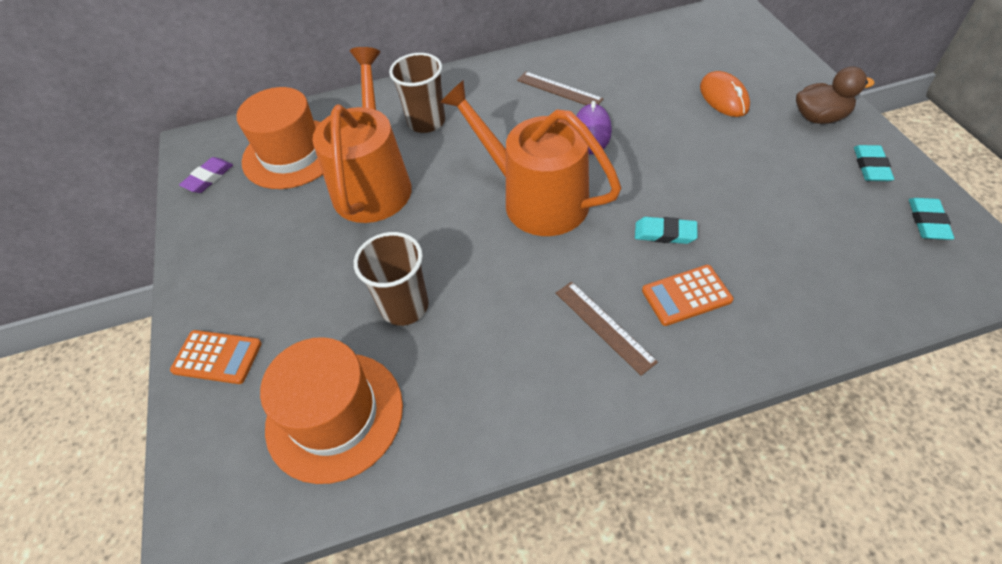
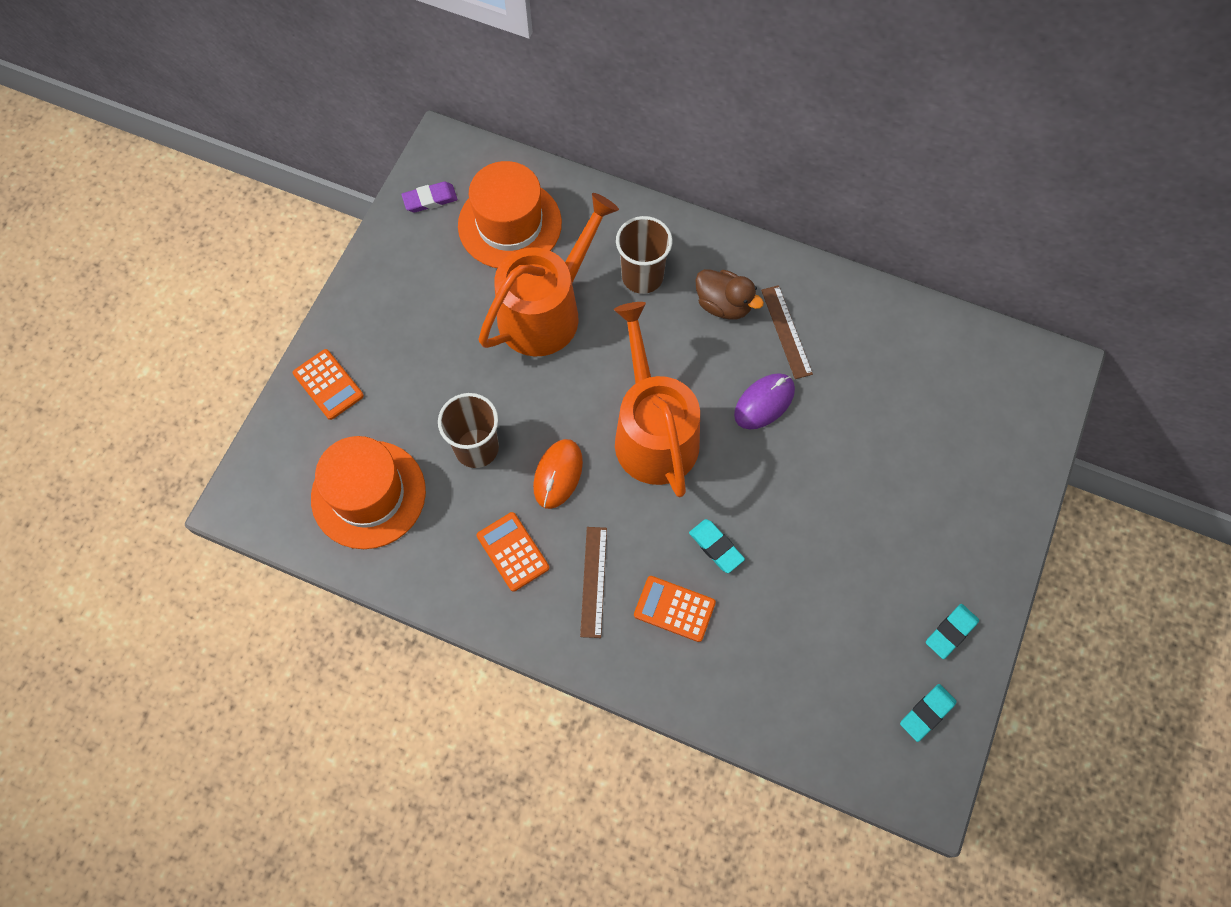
camera: 35 degrees right, 15 degrees up
orange mouse [700,71,750,117] -> orange mouse moved to [533,439,583,509]
brown duck [796,66,875,124] -> brown duck moved to [695,269,764,320]
none -> orange calculator [477,512,549,592]

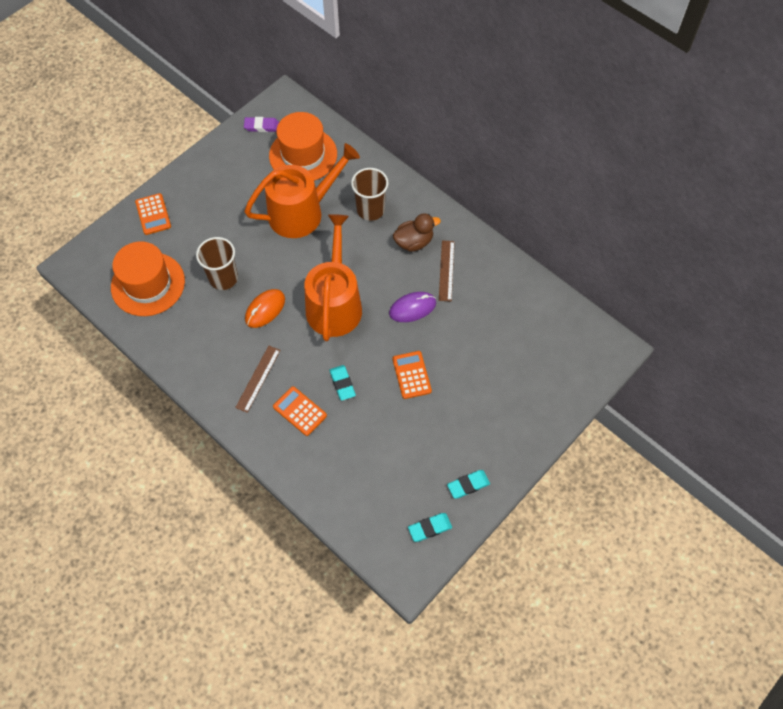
camera: 20 degrees right, 5 degrees down
orange calculator [477,512,549,592] -> orange calculator moved to [392,351,432,399]
brown duck [695,269,764,320] -> brown duck turned 75 degrees counterclockwise [393,213,441,252]

